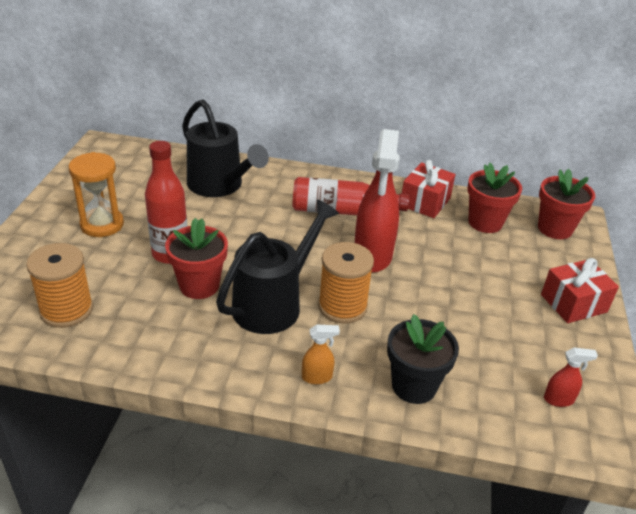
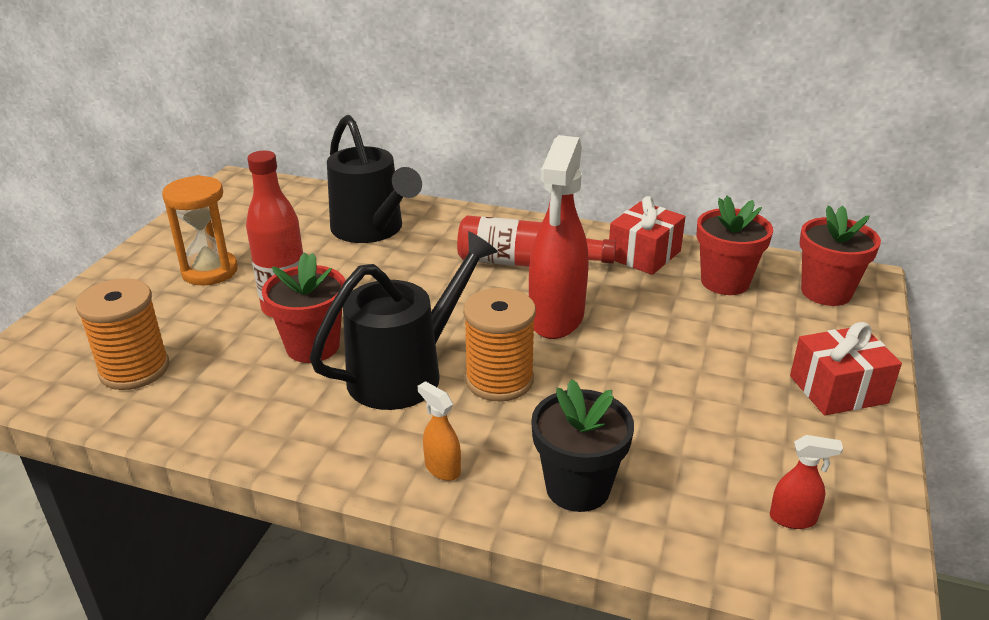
camera: 10 degrees right, 5 degrees down
orange spray bottle [302,324,340,384] -> orange spray bottle turned 135 degrees counterclockwise [418,381,461,481]

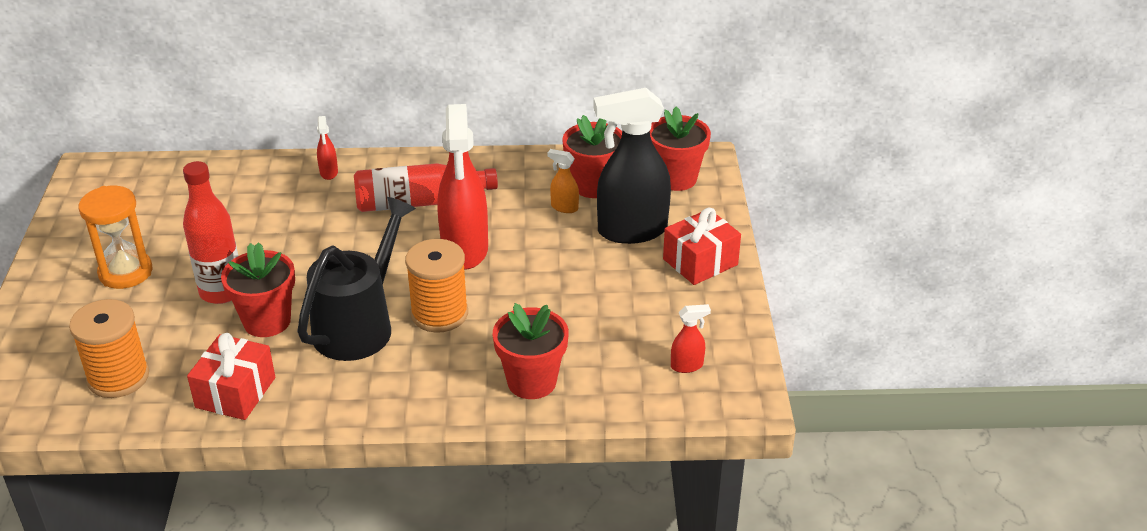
camera: 20 degrees left, 5 degrees up
black watering can [327,115,422,243] -> none
orange spray bottle [418,381,461,481] -> orange spray bottle moved to [548,149,579,213]
black flower pot [531,379,634,512] -> red flower pot [493,303,569,399]
red gift [609,196,685,275] -> red gift moved to [187,333,275,420]
none -> red spray bottle [317,116,338,180]
none -> black spray bottle [594,88,671,244]

